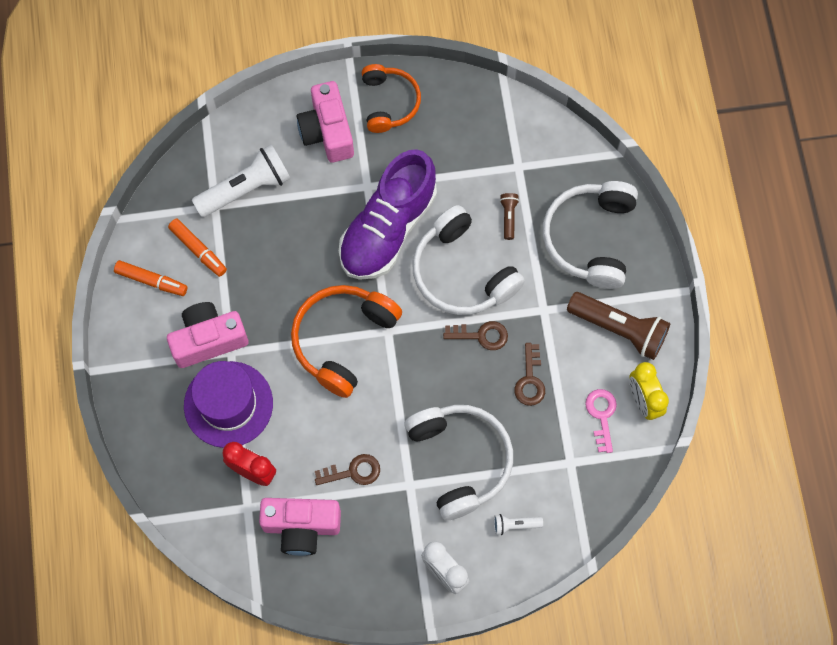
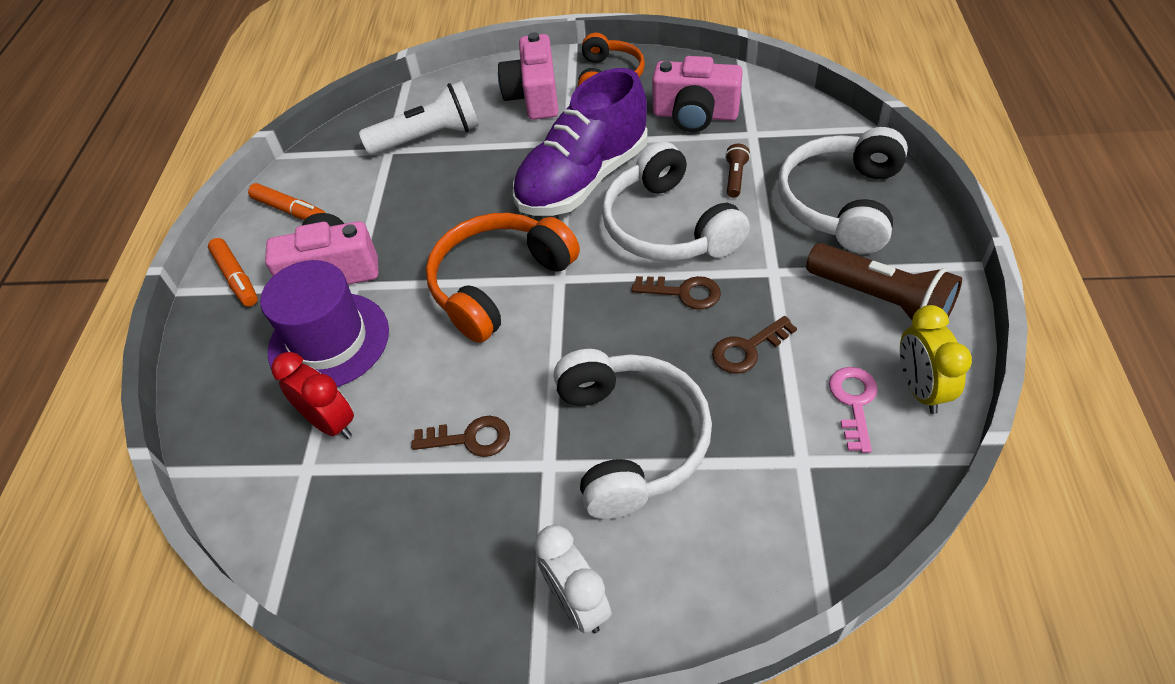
camera: 15 degrees right, 20 degrees down
orange marker [168,219,227,277] -> orange marker moved to [208,238,258,307]
pink camera [259,498,341,556] -> pink camera moved to [652,56,743,132]
white flashlight [494,514,543,535] -> none
brown key [514,343,545,406] -> brown key turned 45 degrees clockwise [712,316,797,373]

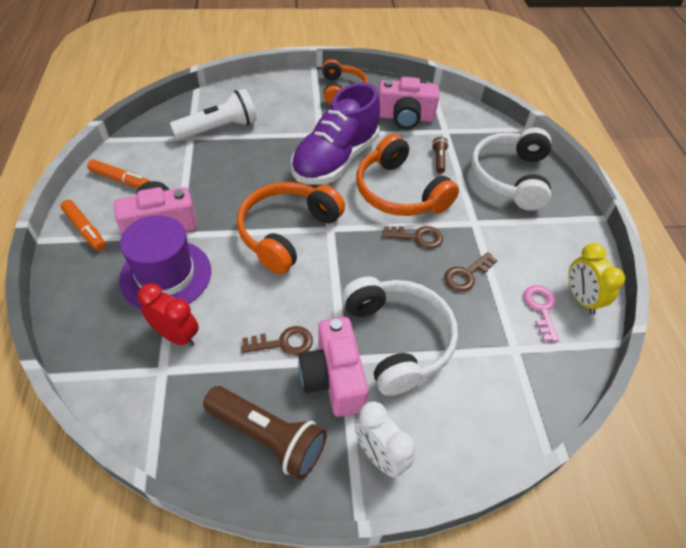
camera: 15 degrees left, 0 degrees up
pink camera [498,32,559,120] -> pink camera moved to [298,317,368,417]
white headphones [602,141,750,261] -> orange headphones [356,134,459,216]
brown flashlight [806,243,962,320] -> brown flashlight moved to [203,386,327,480]

